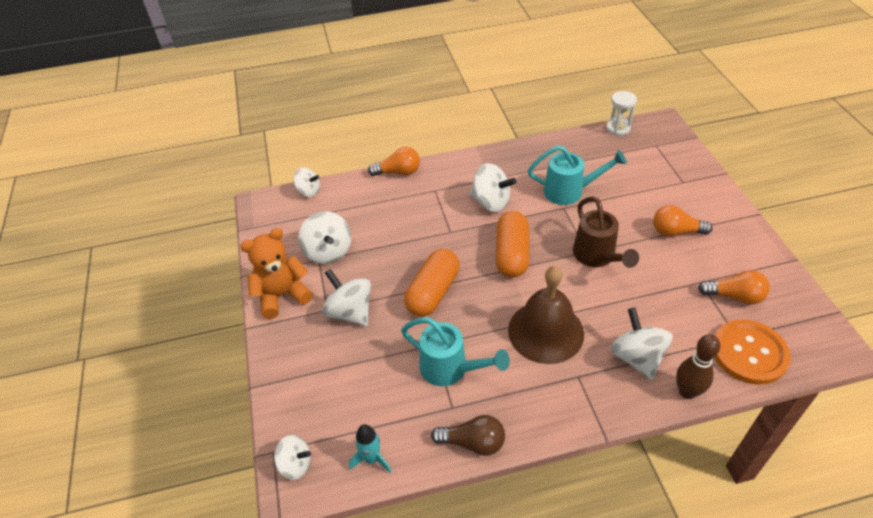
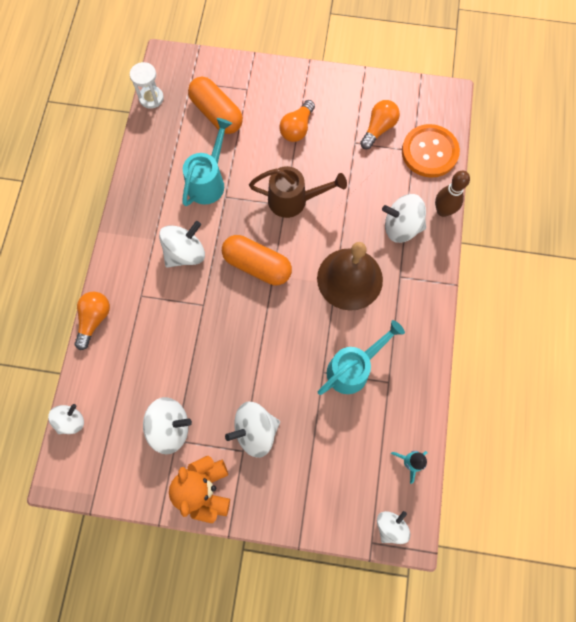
camera: 70 degrees left, 25 degrees up
orange capsule [404,249,460,317] -> orange capsule moved to [188,77,243,134]
brown light bulb [431,415,505,456] -> none

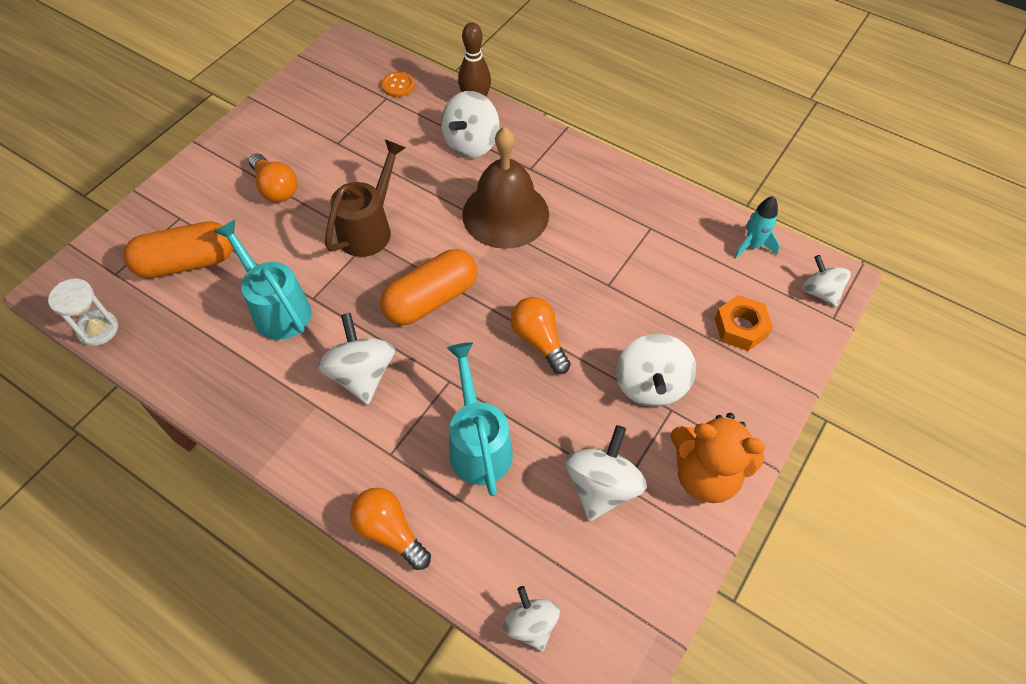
camera: 65 degrees left, 15 degrees down
turquoise watering can [318,320,405,395] -> turquoise watering can moved to [447,342,513,496]
orange light bulb [360,100,400,149] -> orange light bulb moved to [511,297,571,374]
orange button [402,124,460,178] -> orange button [381,72,415,97], size x0.46
none -> orange nut [715,295,773,351]

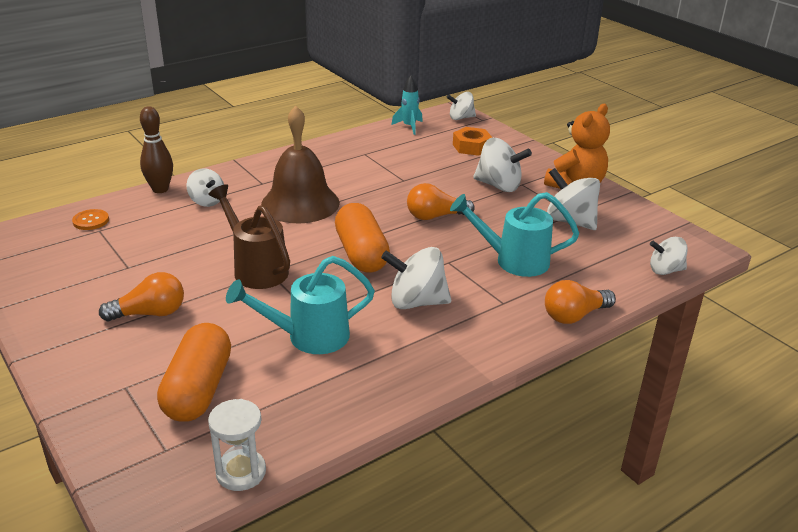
camera: 70 degrees left, 25 degrees down
white spinning top [441,91,499,158] -> white spinning top [186,168,224,207], size x0.64

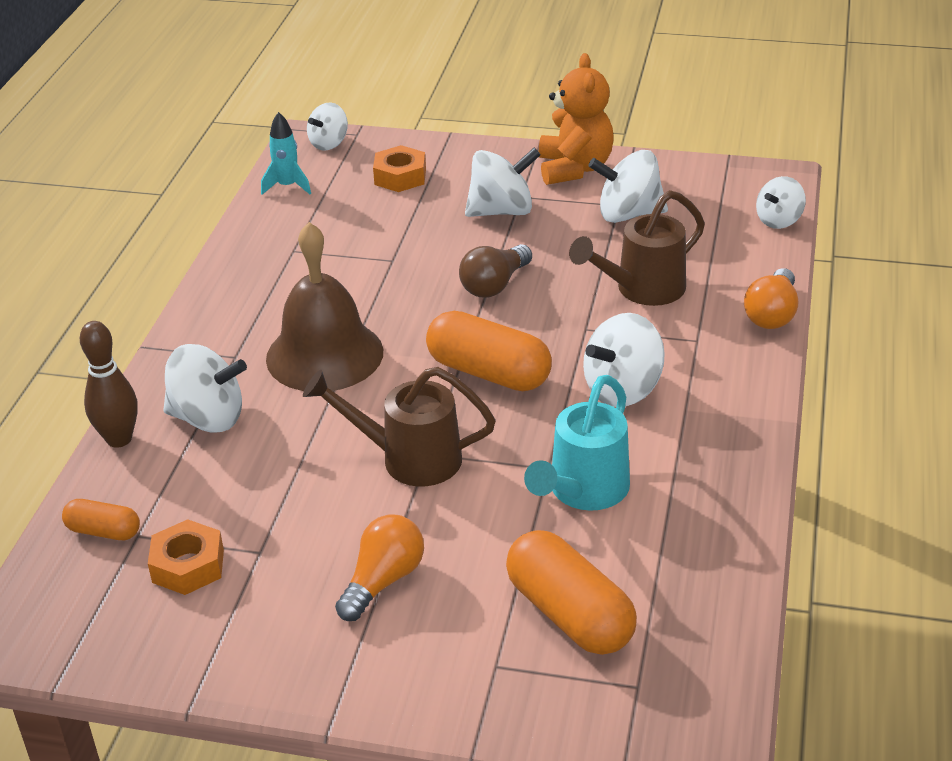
camera: 40 degrees left, 5 degrees up
orange button [72,209,109,230] -> orange capsule [62,499,140,540]
white spinning top [186,168,224,207] -> white spinning top [163,344,247,432], size x1.55
white hourglass [208,399,266,491] -> none
orange light bulb [407,183,475,220] -> brown light bulb [459,244,532,298]
turquoise watering can [450,192,579,277] -> brown watering can [569,190,705,306]
none -> orange nut [148,519,224,595]

